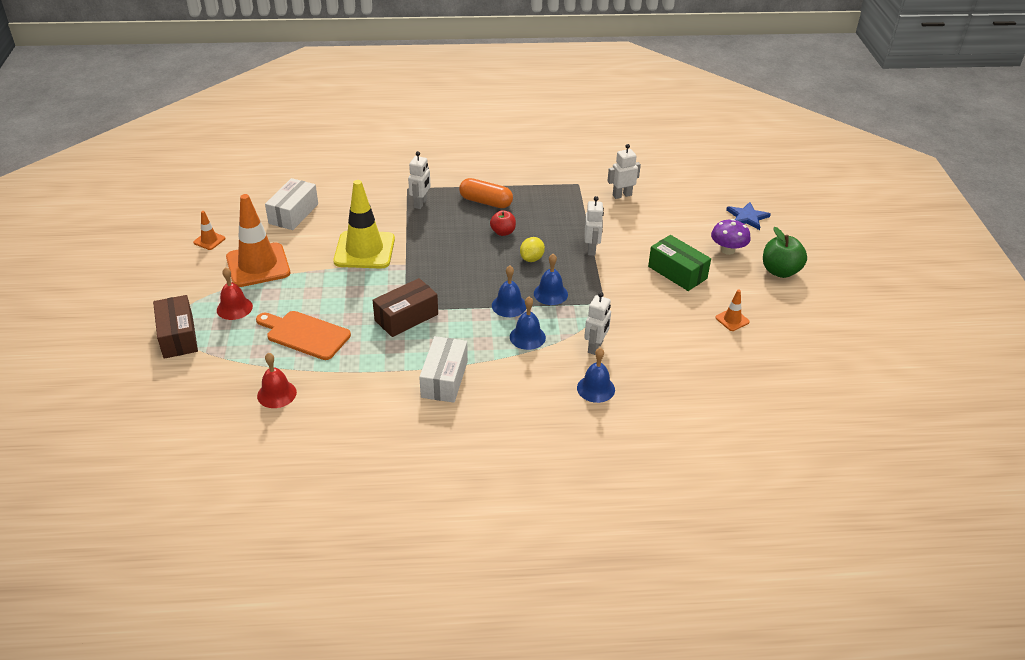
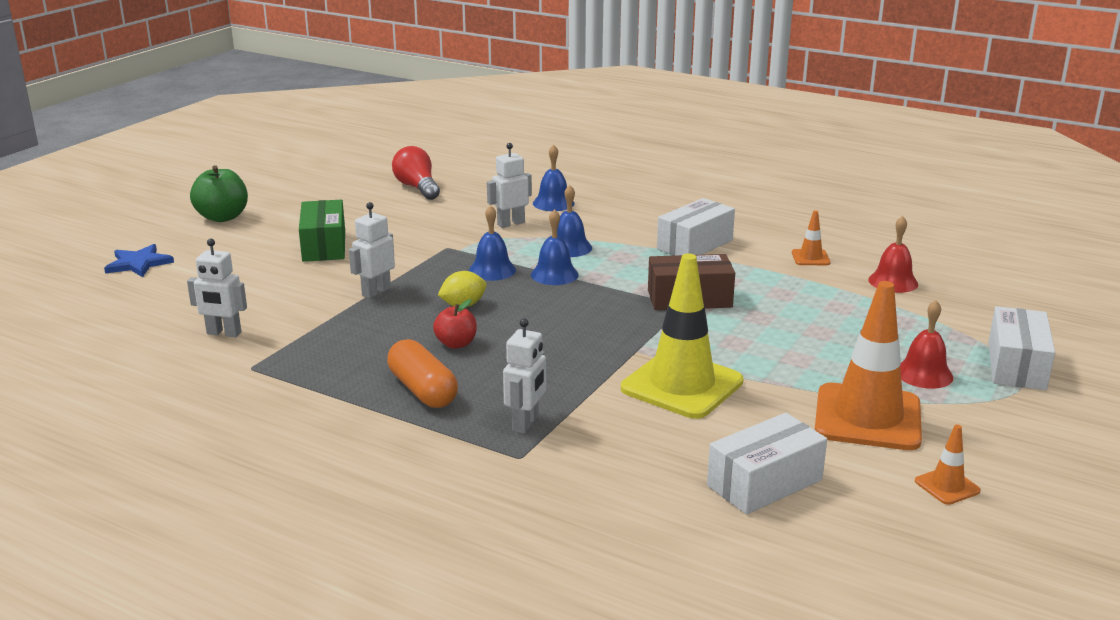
camera: 145 degrees left, 15 degrees down
brown box [153,295,198,359] -> white box [988,306,1055,390]
orange cutting board [256,311,351,360] -> none
white robot [408,151,430,209] -> white robot turned 150 degrees clockwise [503,319,546,434]
purple mushroom [711,219,751,255] -> none
orange traffic cone [715,290,750,331] -> orange traffic cone moved to [792,211,830,265]
none -> red light bulb [392,146,440,200]

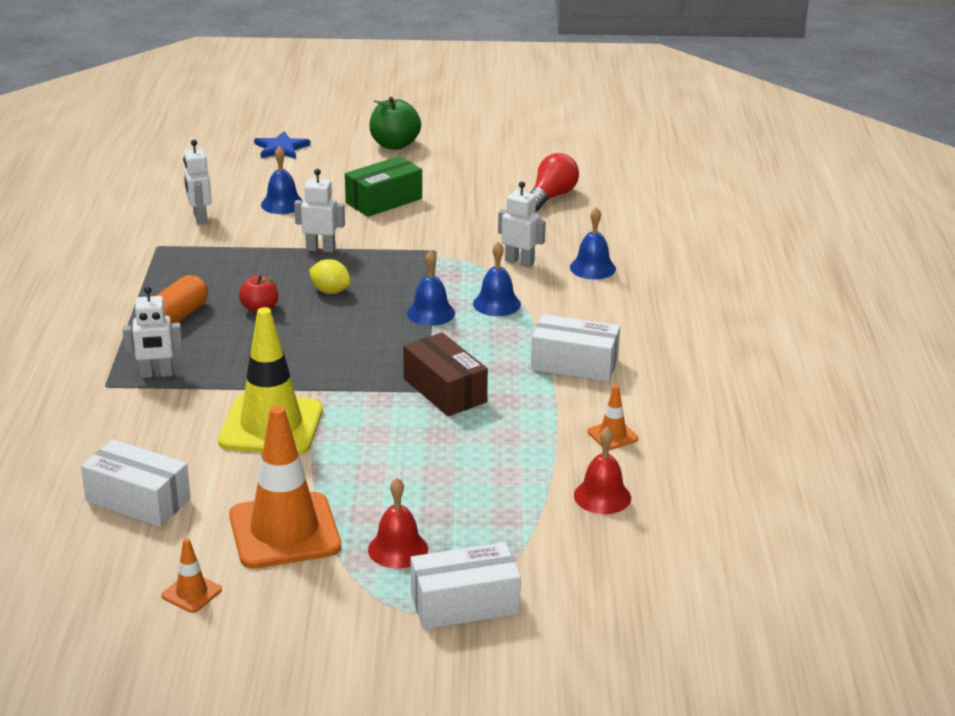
camera: 60 degrees right, 5 degrees up
blue bell [469,205,516,281] -> blue bell moved to [261,146,303,214]

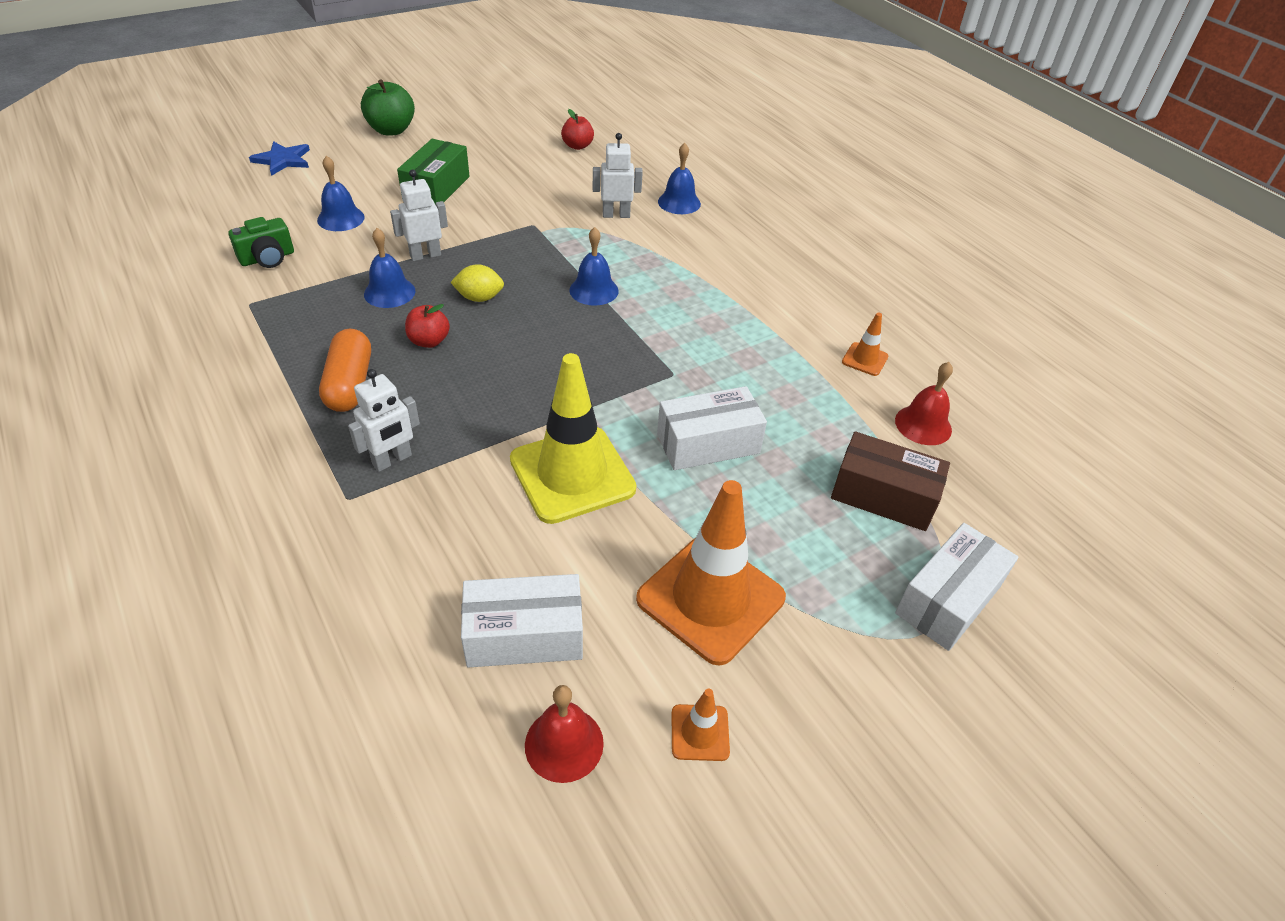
camera: 35 degrees left, 15 degrees up
white robot [183,140,212,225] -> green camera [229,217,294,268]
red bell [368,478,428,568] -> red bell moved to [525,685,604,783]
brown box [403,333,488,416] -> brown box moved to [831,431,950,531]
blue bell [473,242,521,316] -> blue bell moved to [364,228,415,308]
red light bulb [530,153,579,212] -> red apple [561,109,594,150]
white box [531,314,620,382] -> white box moved to [657,386,767,470]

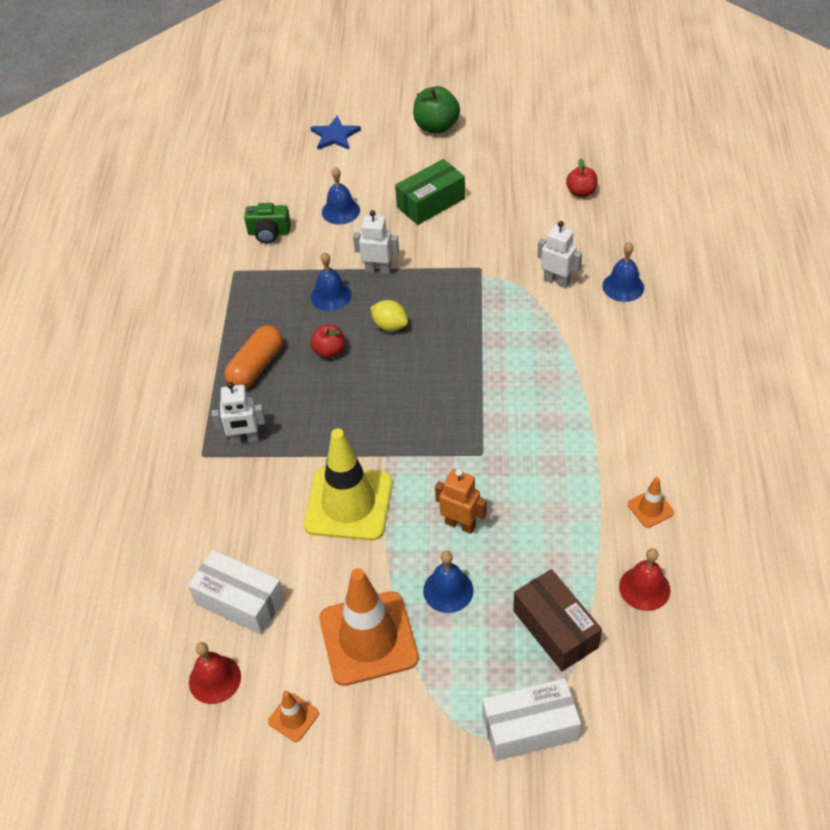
camera: 40 degrees right, 5 degrees up
blue bell [569,227,618,306] -> blue bell moved to [423,551,474,613]
white box [657,386,767,470] -> orange robot [435,469,487,534]

